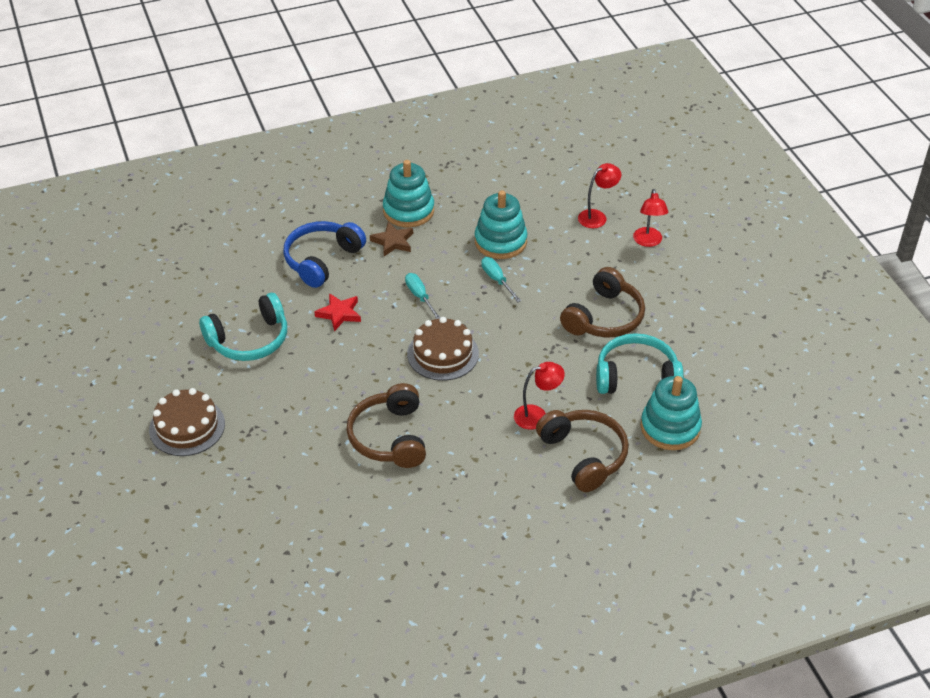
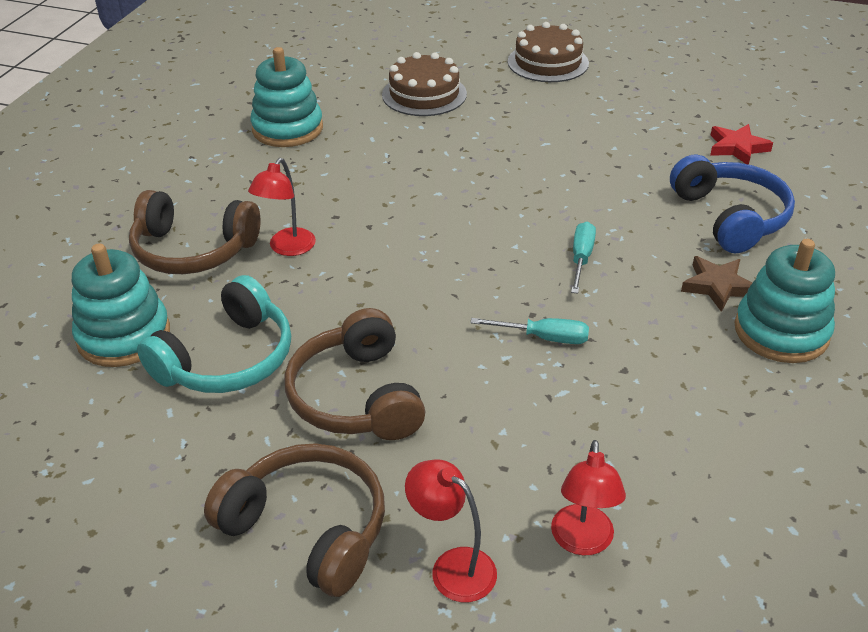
camera: 130 degrees right, 5 degrees down
turquoise headphones [199,293,287,361] -> none
red star [314,293,361,331] -> red star moved to [710,124,773,165]
brown headphones [346,383,426,468] -> brown headphones moved to [204,443,385,597]
turquoise screwdriver [405,273,441,319] -> turquoise screwdriver turned 90 degrees counterclockwise [571,222,596,294]
brown cake [407,317,479,381] -> brown cake moved to [382,52,467,116]
turquoise stacking toy [475,190,528,259] -> turquoise stacking toy moved to [250,47,323,147]

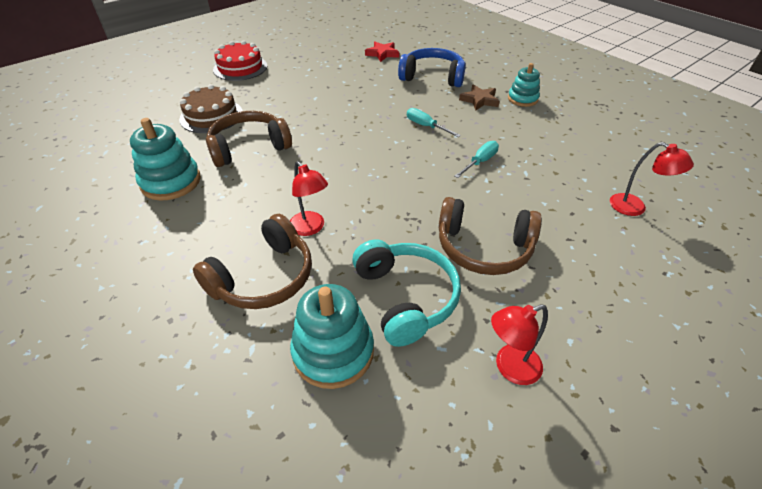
camera: 60 degrees left, 5 degrees up
brown headphones [204,443,385,597] -> brown headphones moved to [206,111,292,167]
red lamp [405,459,497,602] -> red lamp moved to [491,304,548,385]
brown cake [508,22,589,82] -> red cake [213,40,267,81]
turquoise stacking toy [734,239,835,363] -> turquoise stacking toy [508,63,540,107], size x0.64

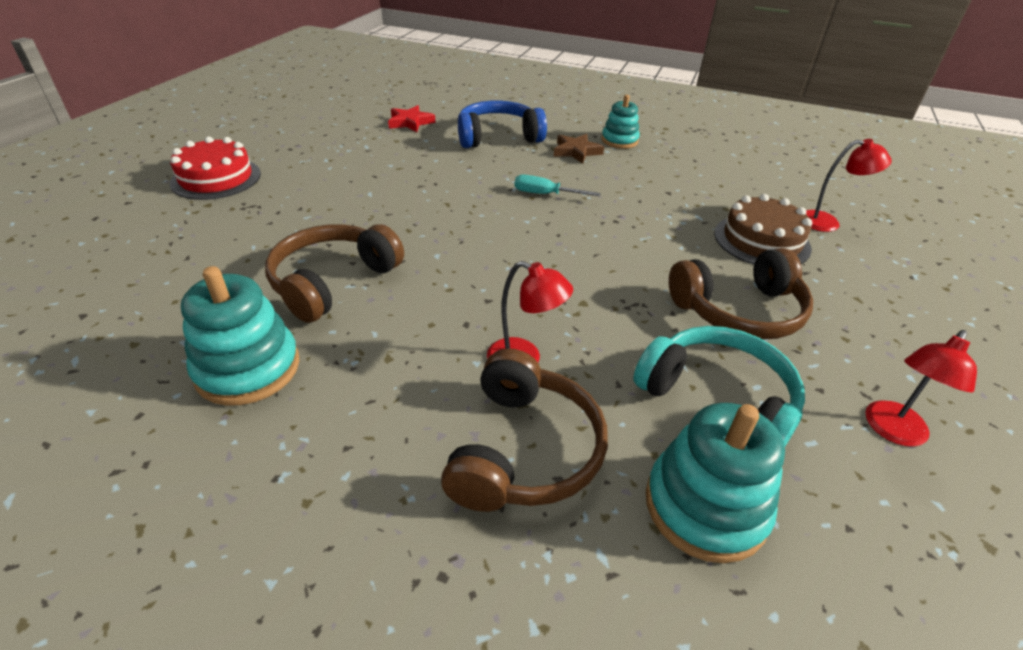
camera: 30 degrees left, 5 degrees down
brown cake [179,84,243,133] -> brown cake moved to [714,194,812,264]
turquoise screwdriver [454,141,499,178] -> none

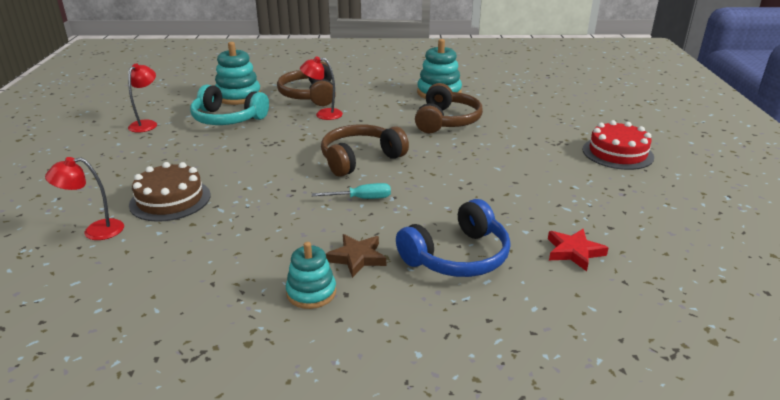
camera: 160 degrees right, 10 degrees down
brown headphones [669,248,813,340] -> brown headphones moved to [321,124,409,177]

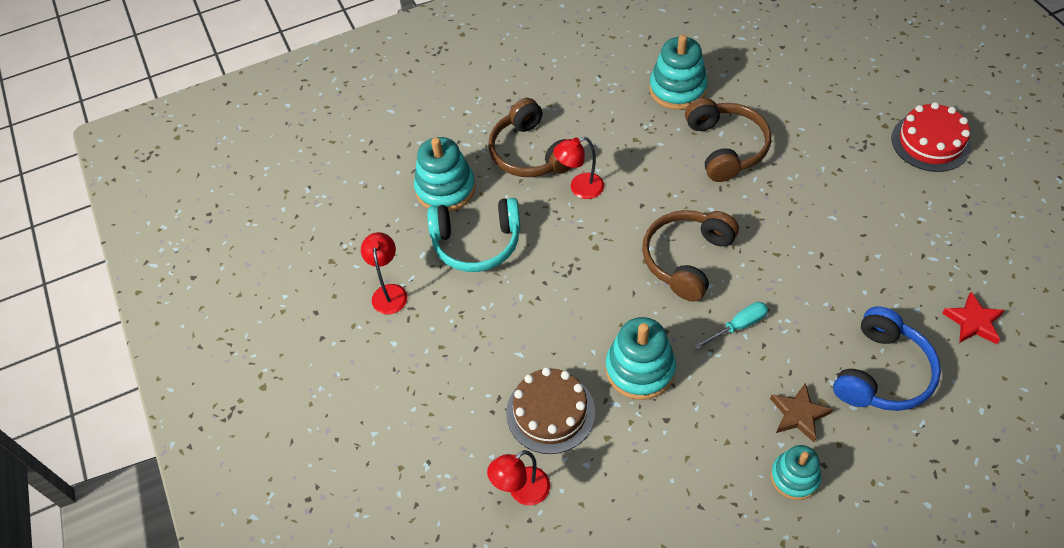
camera: 20 degrees left, 25 degrees up
none -> turquoise stacking toy [605,317,676,400]

